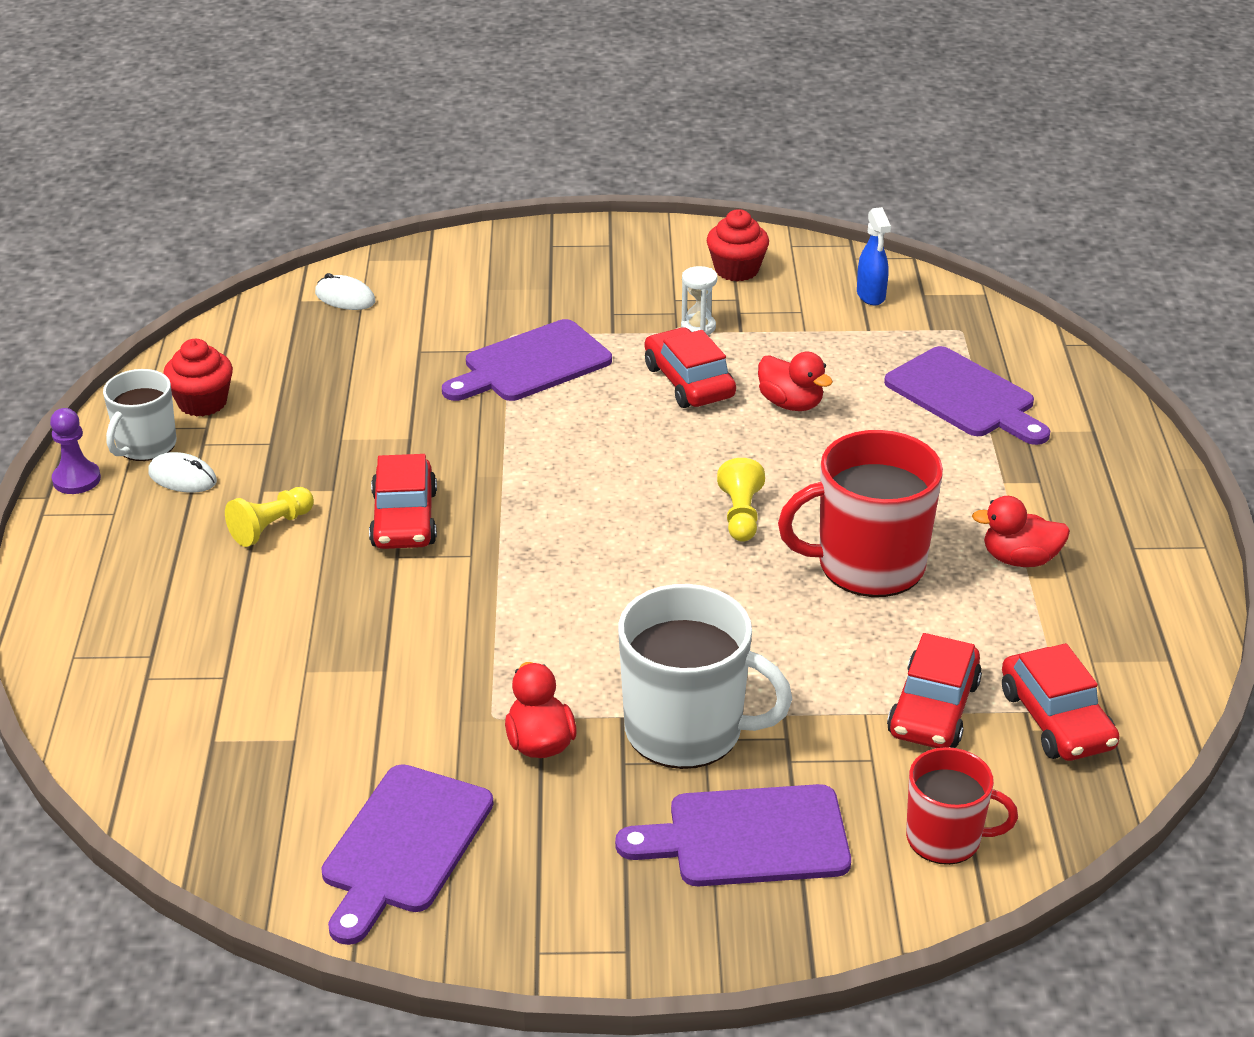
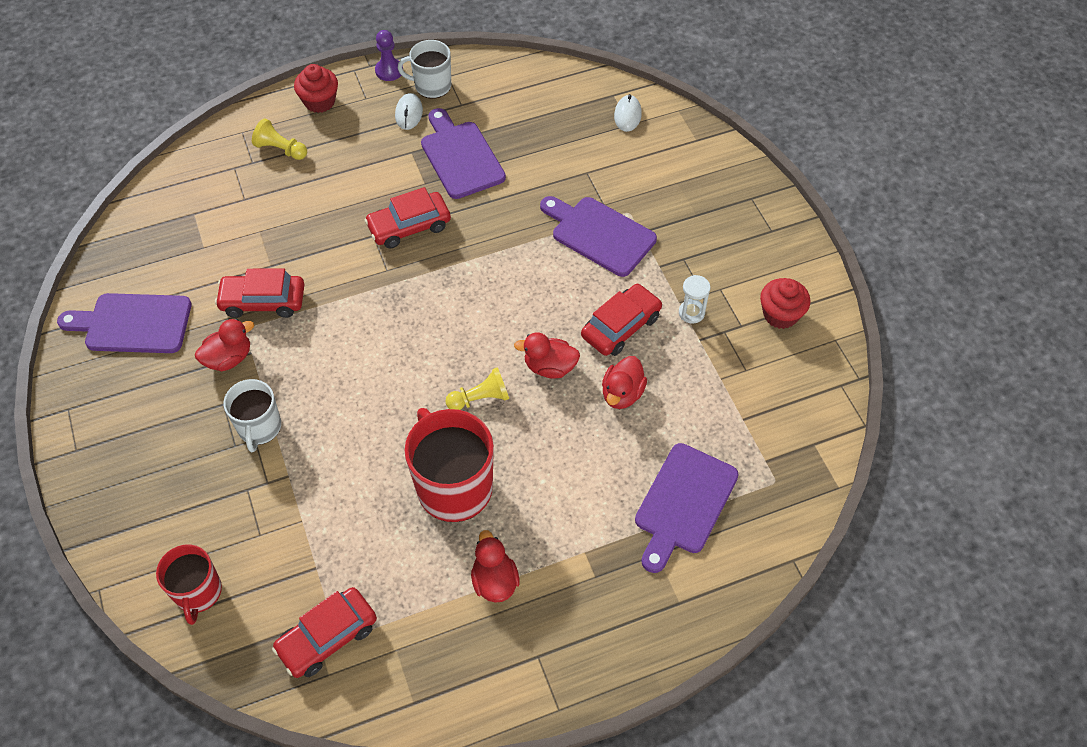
camera: 70 degrees right, 20 degrees up
red cupcake [163,339,233,417] -> red cupcake moved to [294,64,338,113]
yellow pawn [225,487,314,547] -> yellow pawn moved to [252,118,307,160]
purple cutting board [615,784,851,886] -> purple cutting board moved to [421,108,506,199]
white mug [618,584,792,769] -> white mug [224,379,281,452], size x0.60
blue spray bottle [857,207,891,305] -> none
red car [887,633,982,748] -> red car moved to [215,269,305,318]
none -> red duck [514,332,580,379]

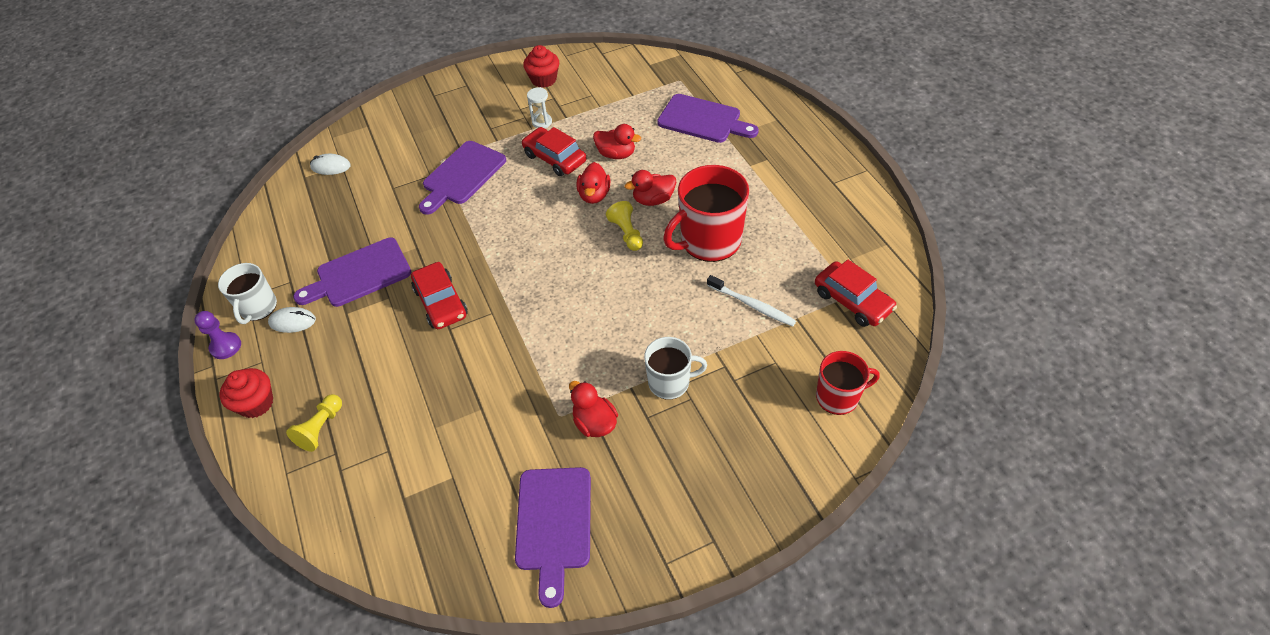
camera: 90 degrees left, 5 degrees down
red car [215,269,305,318] -> none
red duck [471,530,520,603] -> red duck moved to [625,170,676,206]
none -> white toothbrush [707,275,796,327]

